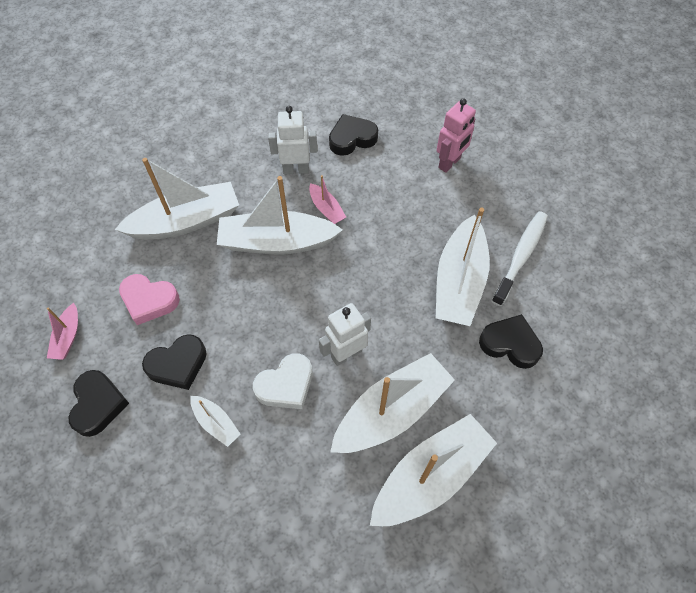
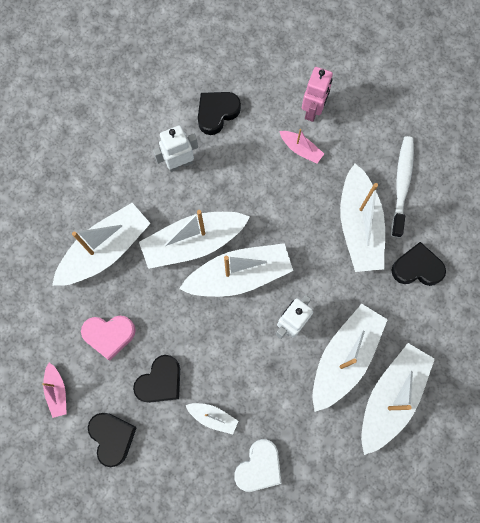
camera: 20 degrees left, 15 degrees up
white heart [253,353,312,409] -> white heart moved to [234,439,282,492]
pink boat [309,175,346,224] -> pink boat moved to [279,129,324,164]
none -> white boat [179,243,293,297]

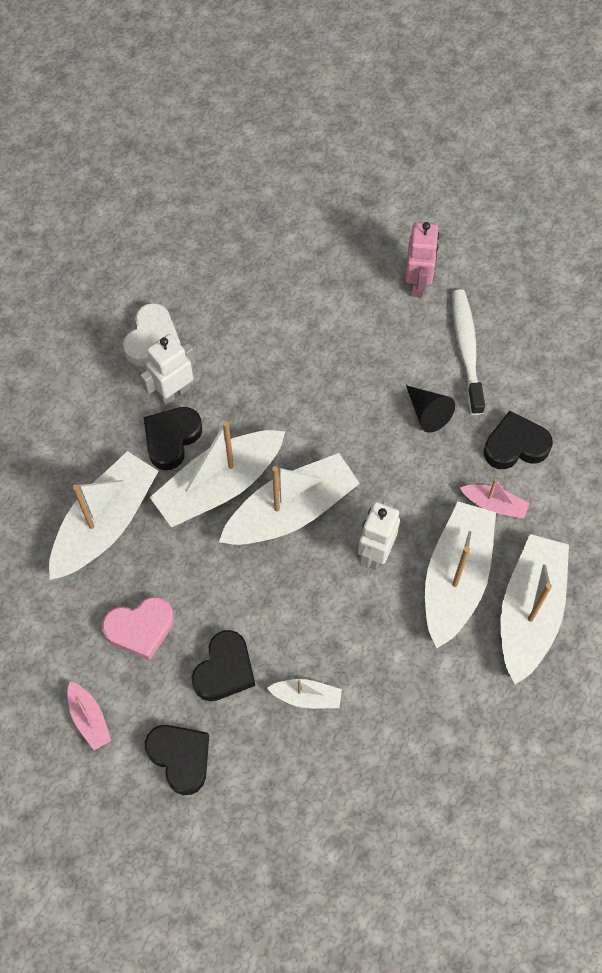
camera: 15 degrees left, 10 degrees down
black heart [198,92,241,135] -> black heart moved to [144,407,202,470]
white heart [234,439,282,492] -> white heart moved to [123,303,181,366]
pink boat [279,129,324,164] -> pink boat moved to [460,479,529,519]
pink robot [302,67,333,122] -> pink robot moved to [405,222,439,297]
white boat [340,163,385,272] -> black cone [406,385,455,433]

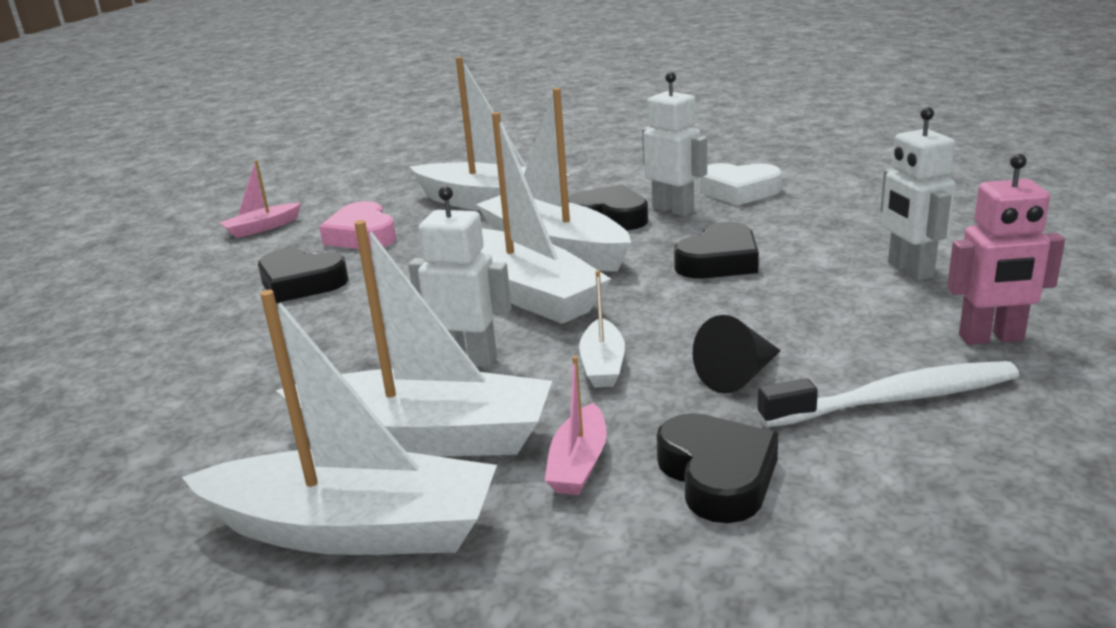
camera: 85 degrees right, 40 degrees down
black heart [145,725,209,795] -> black heart moved to [674,222,759,279]
white boat [267,679,342,708] -> white boat moved to [579,271,625,388]
none -> white robot [880,107,955,281]

